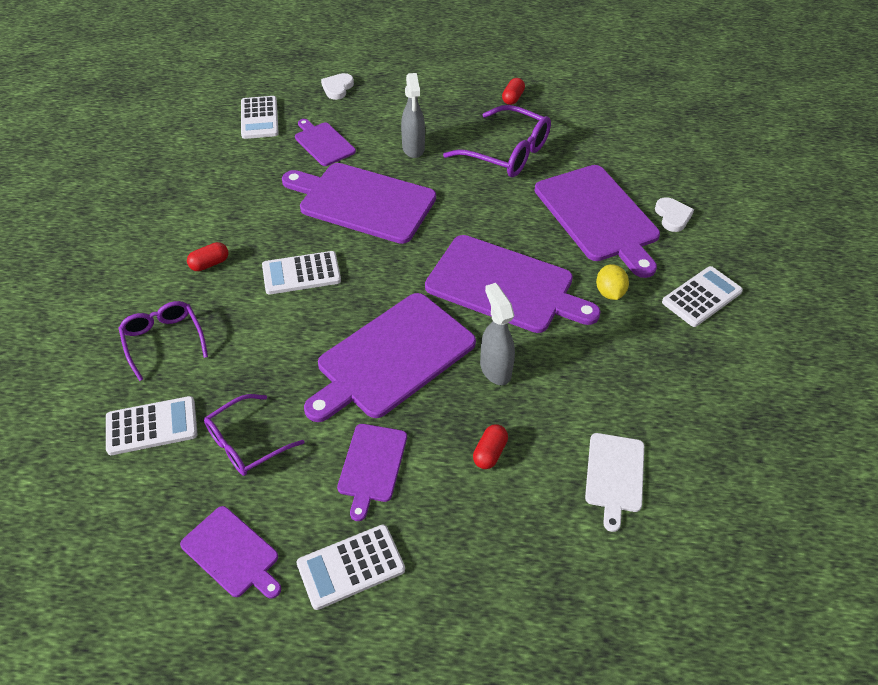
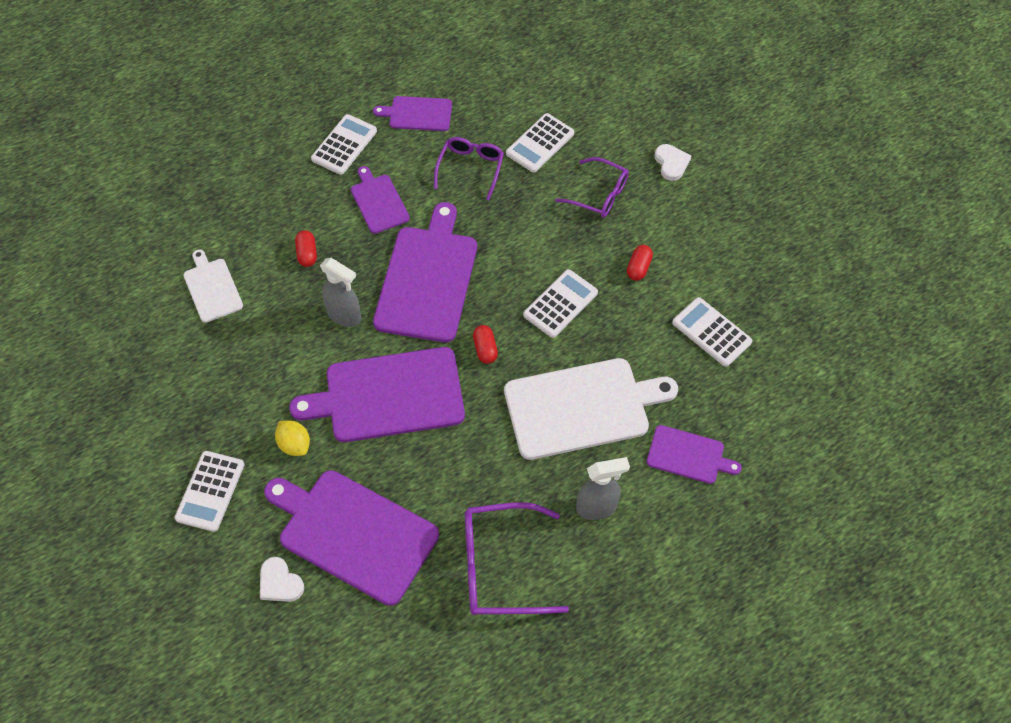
camera: 145 degrees right, 10 degrees up
white calculator [241,96,279,139] -> white calculator moved to [672,297,752,367]
purple cutting board [282,163,436,244] -> white cutting board [504,358,678,460]
white heart [321,73,354,100] -> white heart moved to [655,144,691,181]
grey spray bottle [401,73,425,158] -> grey spray bottle turned 120 degrees clockwise [576,457,630,520]
red capsule [502,78,525,105] -> red capsule moved to [473,325,498,364]

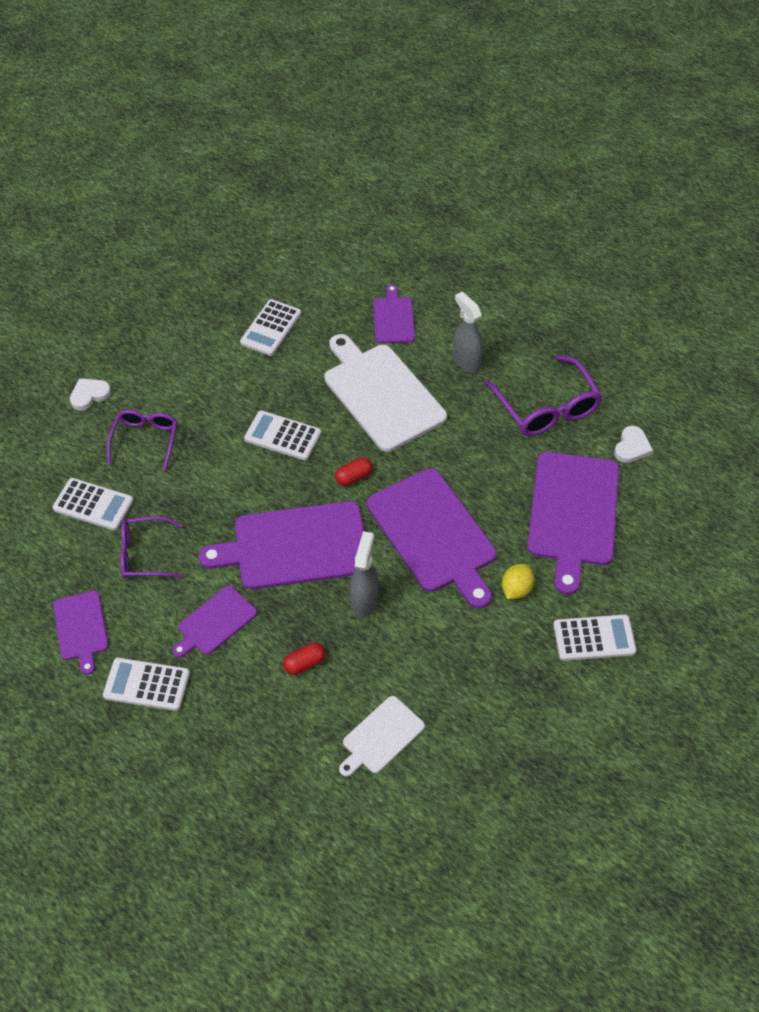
camera: 110 degrees left, 5 degrees down
white heart [260,557,304,602] -> white heart moved to [614,426,653,463]
red capsule [627,245,653,281] -> none

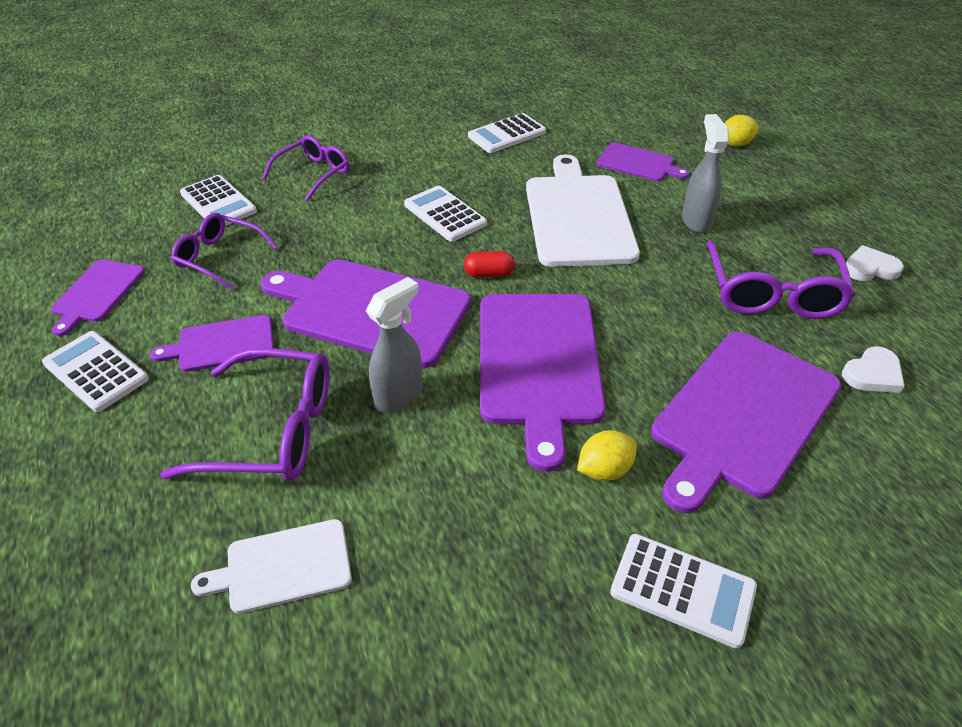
camera: 30 degrees right, 10 degrees down
white heart [70,378,111,410] -> white heart moved to [846,245,904,281]
red capsule [283,643,325,675] -> purple glasses [160,348,329,481]
purple cutting board [373,284,415,343] -> purple cutting board turned 90 degrees clockwise [597,143,690,181]
none -> yellow lemon [724,115,759,147]

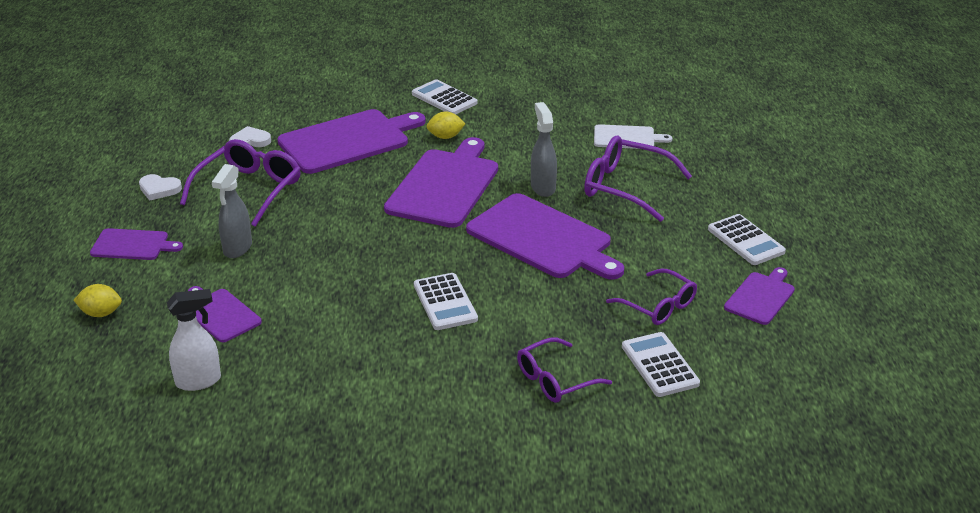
camera: 160 degrees left, 10 degrees down
purple cutting board [150,315,274,372] -> purple cutting board moved to [90,228,183,260]
grey spray bottle [366,277,422,413] -> grey spray bottle turned 105 degrees clockwise [531,102,557,197]
red capsule [464,251,515,277] -> none
white calculator [468,113,546,153] -> none
white cutting board [526,155,640,267] -> none
none -> white spray bottle [167,289,221,391]

